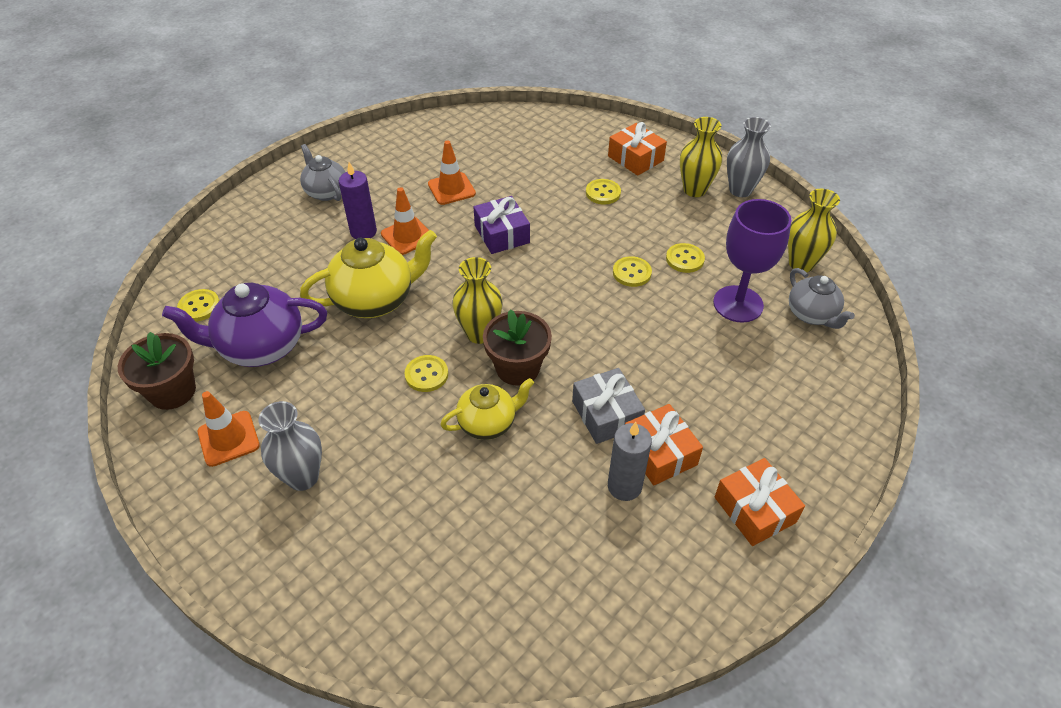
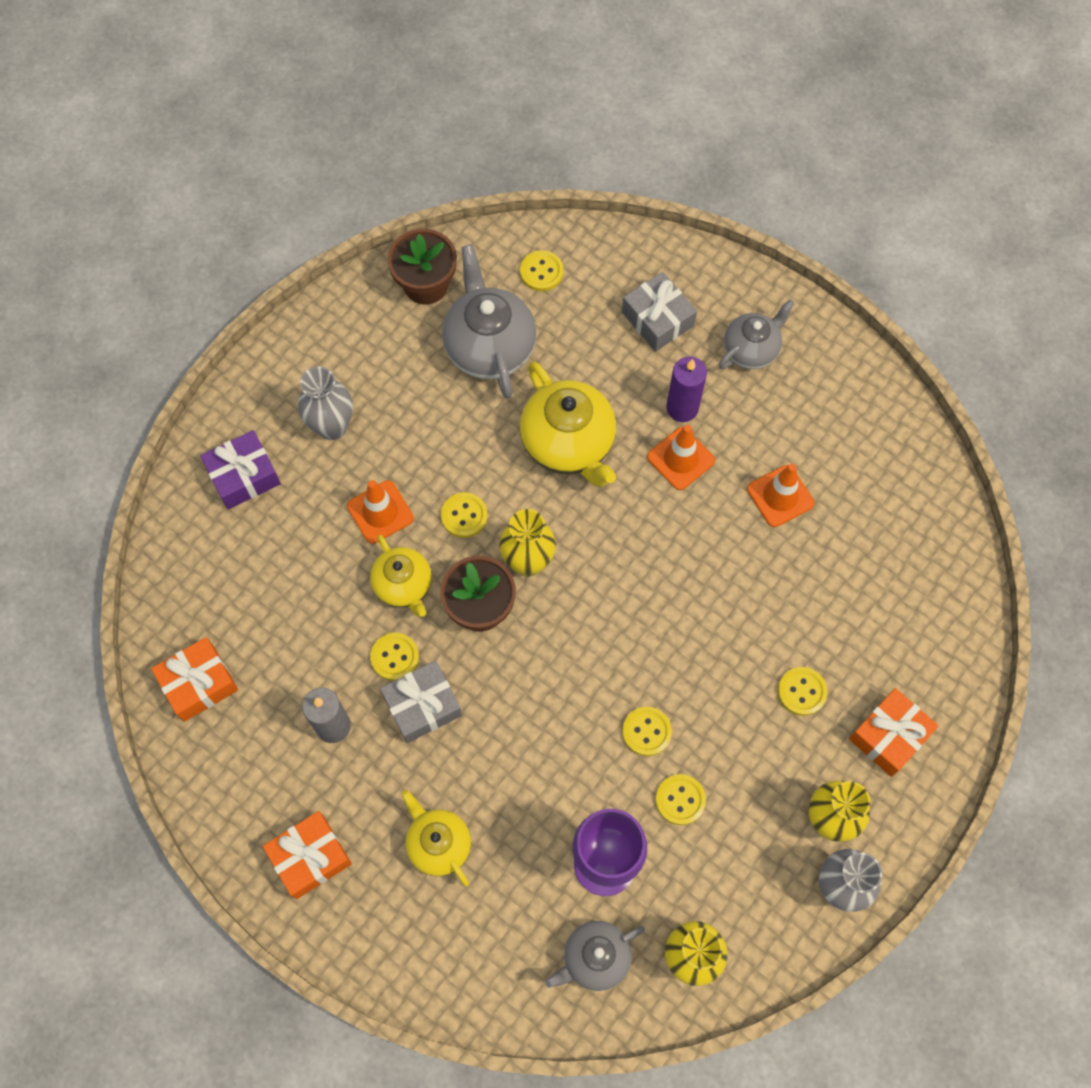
camera: 85 degrees right, 20 degrees up
purple teapot [162,283,327,367] -> grey teapot [442,245,536,399]
orange traffic cone [198,391,260,467] -> orange traffic cone moved to [347,480,414,544]
purple gift [473,196,530,254] -> purple gift moved to [200,430,281,509]
orange gift [625,404,703,485] -> orange gift moved to [151,637,238,722]
none -> yellow button [370,633,419,681]
none -> yellow teapot [402,790,471,887]
none -> grey gift [622,272,697,352]

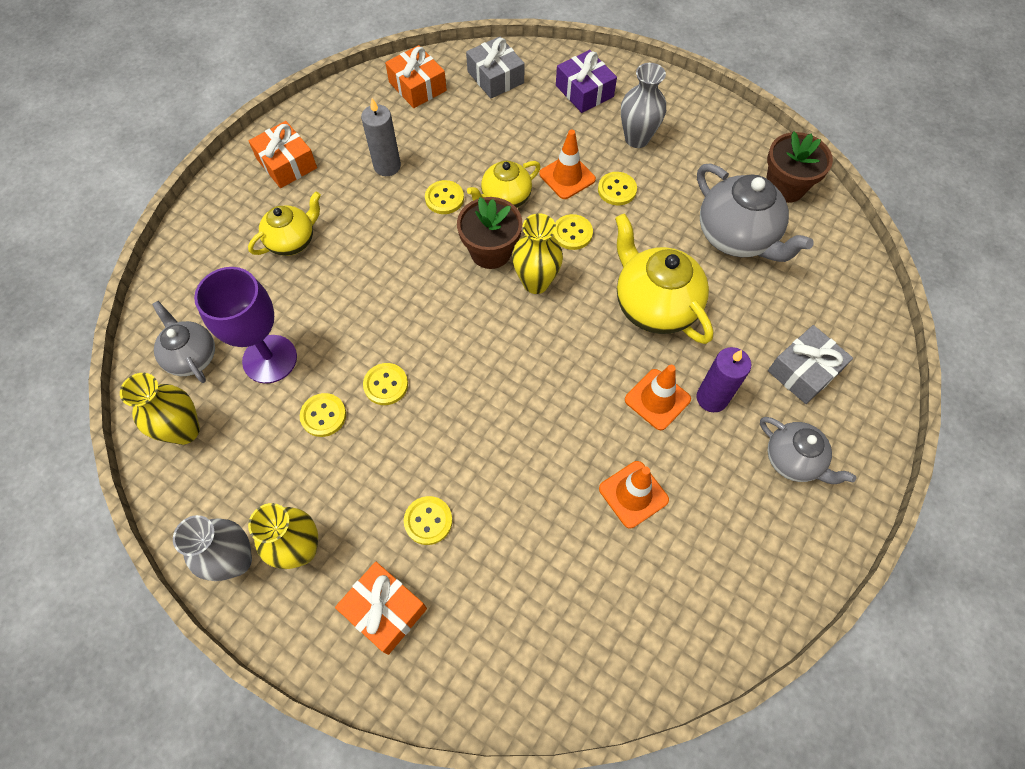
camera: 85 degrees right, 5 degrees down
grey gift [380,660,462,743] -> grey gift moved to [466,36,525,99]
grey teapot [442,245,536,399] -> grey teapot turned 75 degrees clockwise [697,163,814,262]
yellow button [520,250,564,291] -> yellow button moved to [598,172,637,205]
yellow teapot [520,361,616,487] -> yellow teapot turned 90 degrees clockwise [615,213,714,344]

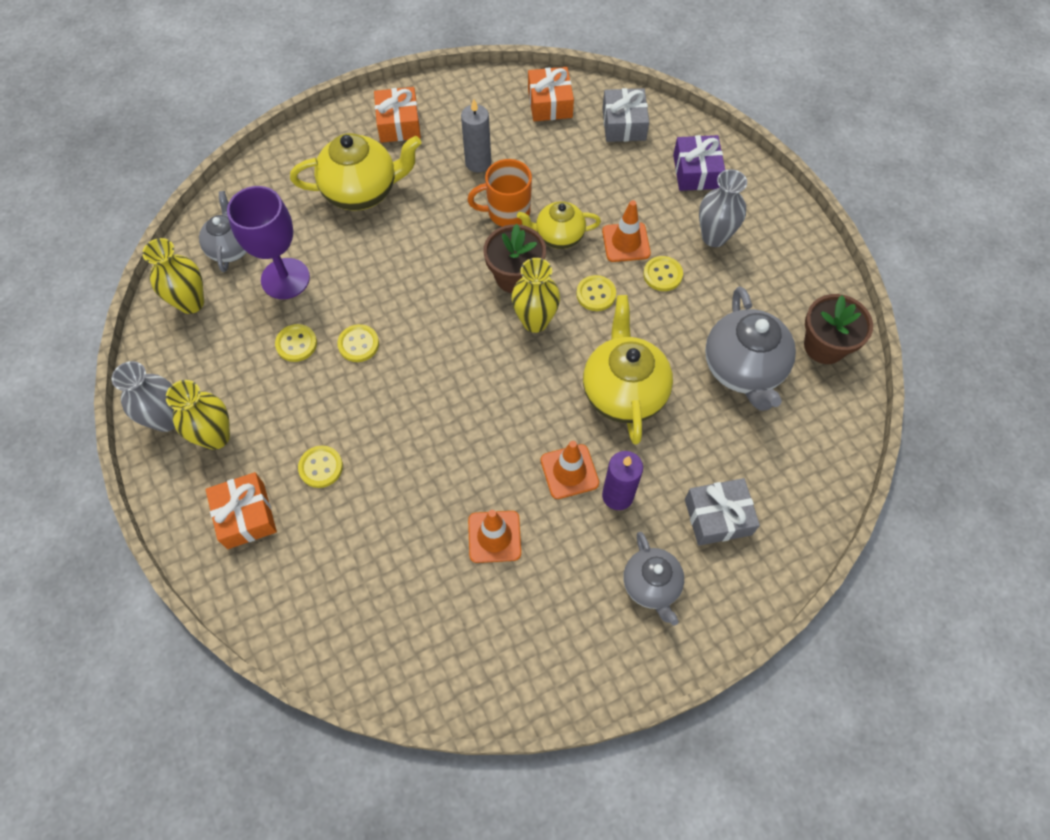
camera: 30 degrees right, 0 degrees up
yellow teapot [248,191,321,256] -> yellow teapot [290,133,421,211], size x1.62
yellow button [425,180,464,214] -> orange mug [467,159,532,227]

